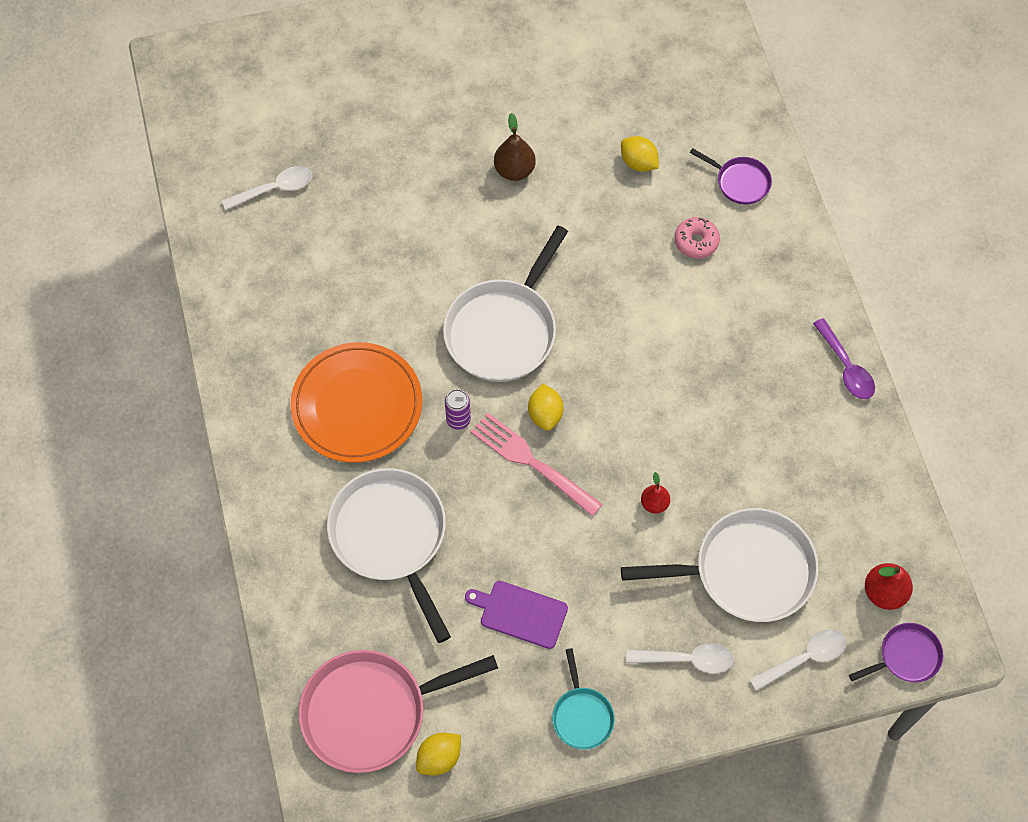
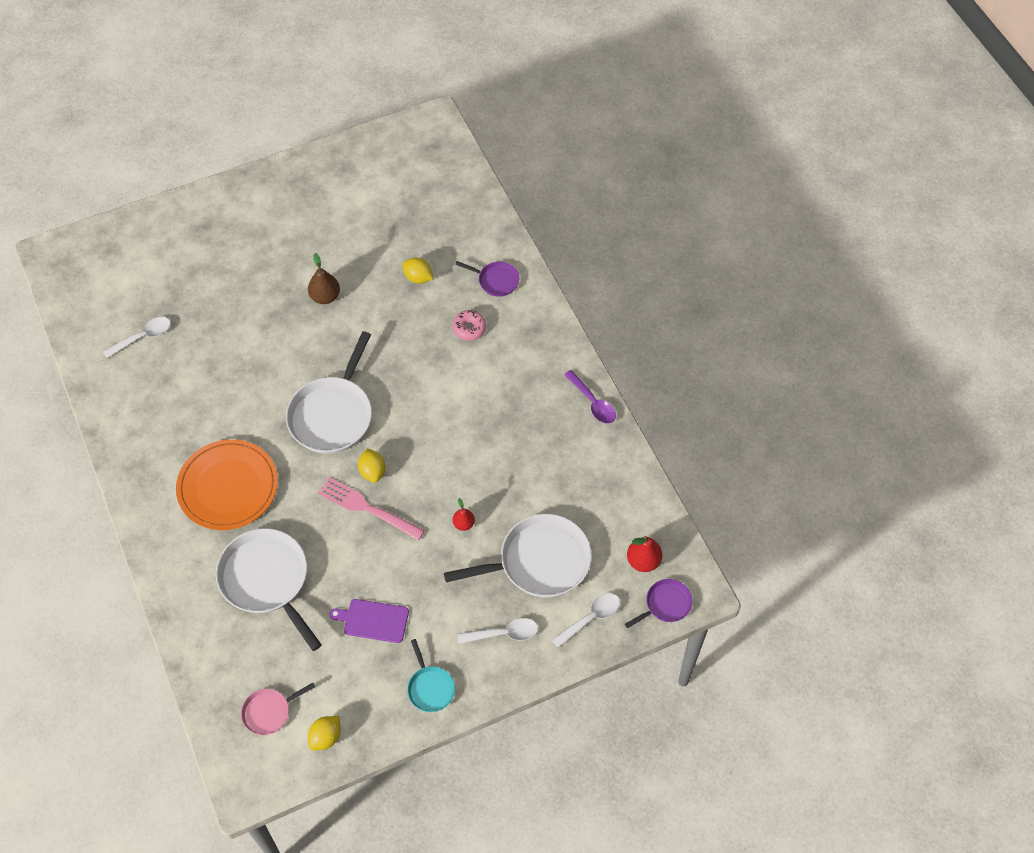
camera: 10 degrees left, 5 degrees down
pink pan [299,650,498,773] -> pink pan [241,683,315,735], size x0.50
purple can [445,389,471,430] -> none

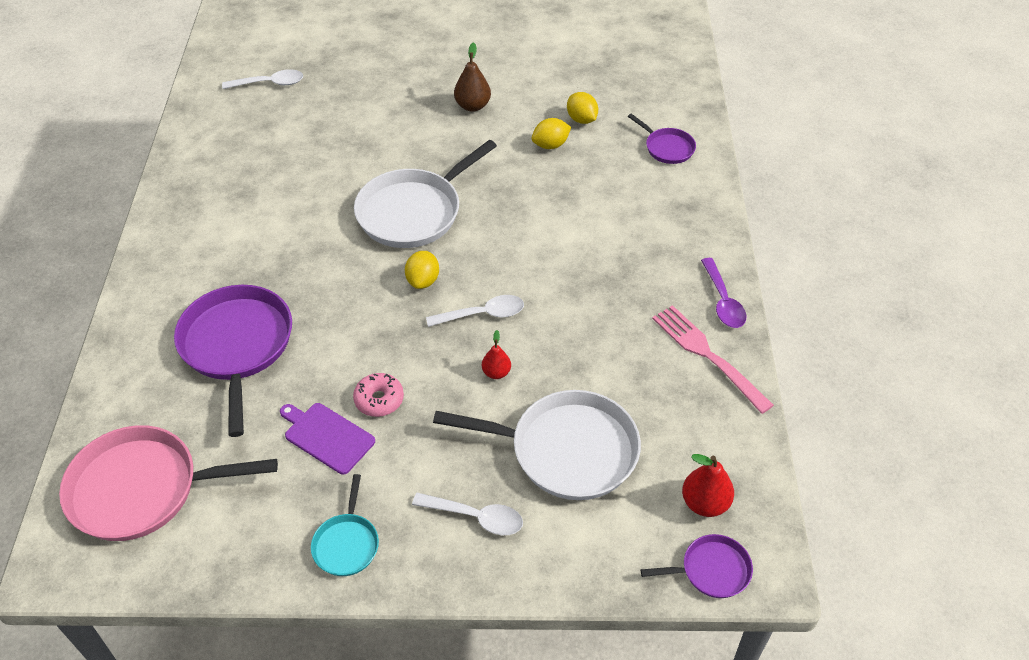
camera: 25 degrees right, 10 degrees down
orange plate [176,439,278,530] -> none
white pan [216,528,322,651] -> purple pan [174,285,292,437]
pink pan [241,683,315,735] -> pink pan [59,425,278,541], size x1.99
yellow lemon [308,716,341,750] -> yellow lemon moved to [532,118,571,149]
pink fork [318,477,425,541] -> pink fork moved to [652,305,774,414]
pink donut [452,310,486,341] -> pink donut moved to [353,373,404,417]
white spoon [552,593,620,648] -> white spoon moved to [426,295,524,327]

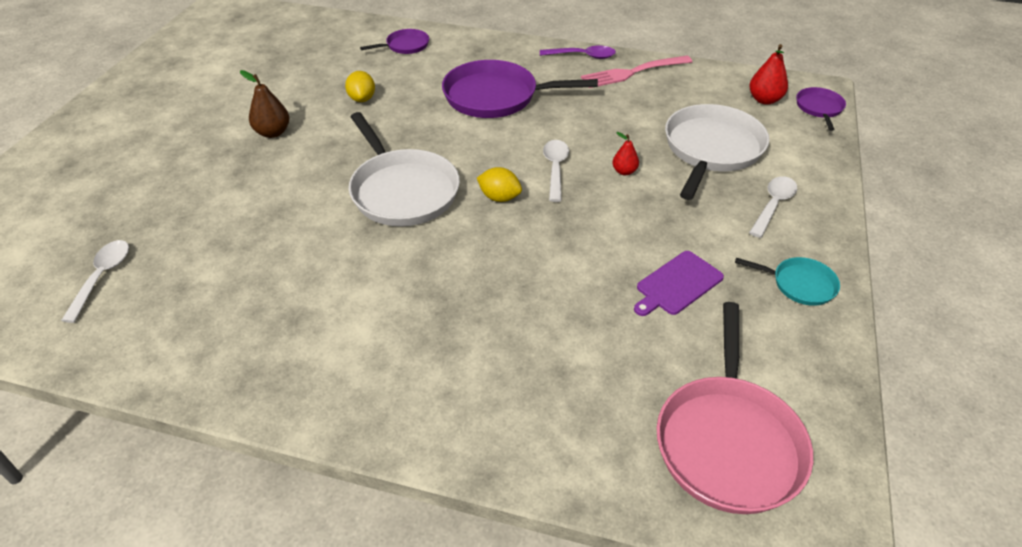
camera: 75 degrees left, 5 degrees down
purple pan [174,285,292,437] -> purple pan moved to [442,60,598,118]
pink donut [353,373,404,417] -> none
yellow lemon [567,92,598,124] -> none

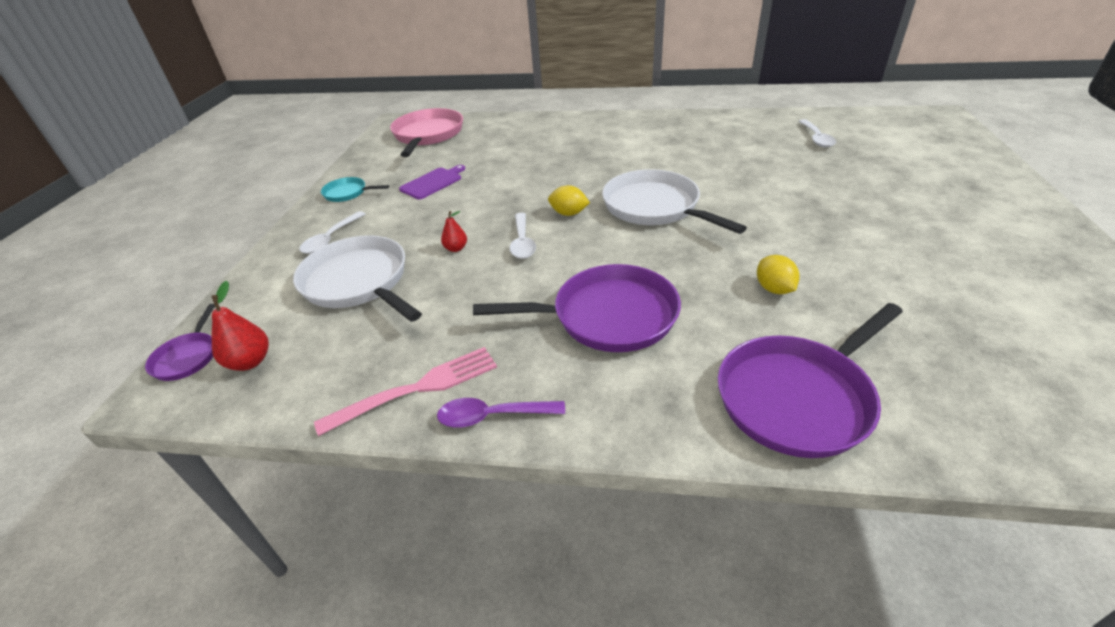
camera: 175 degrees right, 5 degrees down
brown pear [240,70,289,138] -> none
purple pan [360,29,429,54] -> purple pan [718,303,903,458], size x1.99
white pan [665,104,769,200] -> white pan turned 120 degrees clockwise [293,235,422,322]

